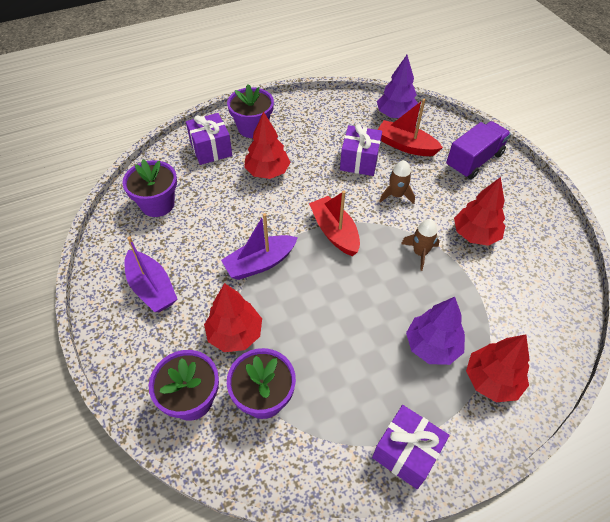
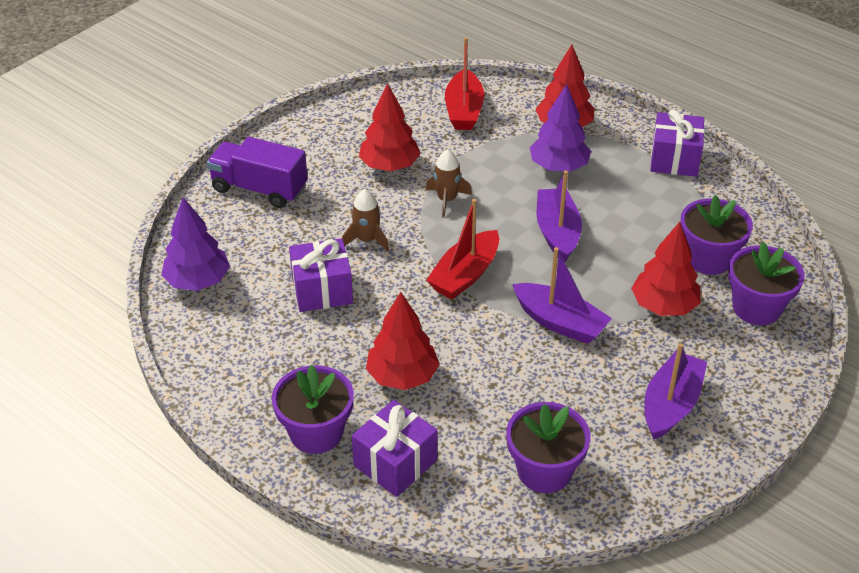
camera: 115 degrees left, 10 degrees down
red boat [377,99,443,156] -> red boat moved to [445,37,484,130]
none -> purple boat [537,170,582,262]

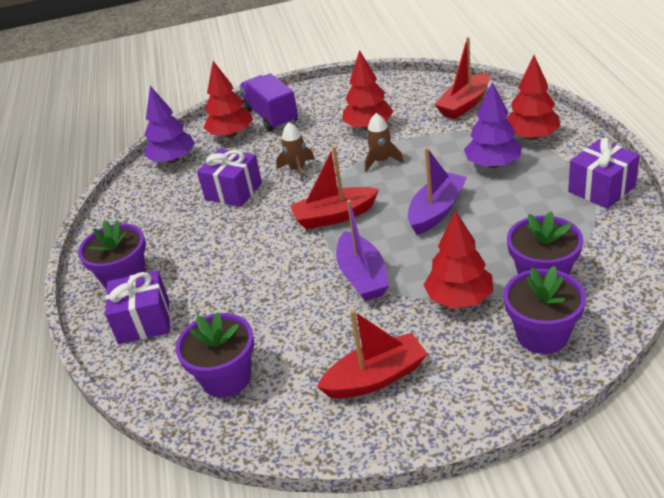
camera: 45 degrees right, 5 degrees down
red tree [366,292,440,390] -> red tree moved to [204,61,253,138]
purple boat [644,343,707,440] -> red boat [317,310,427,399]

